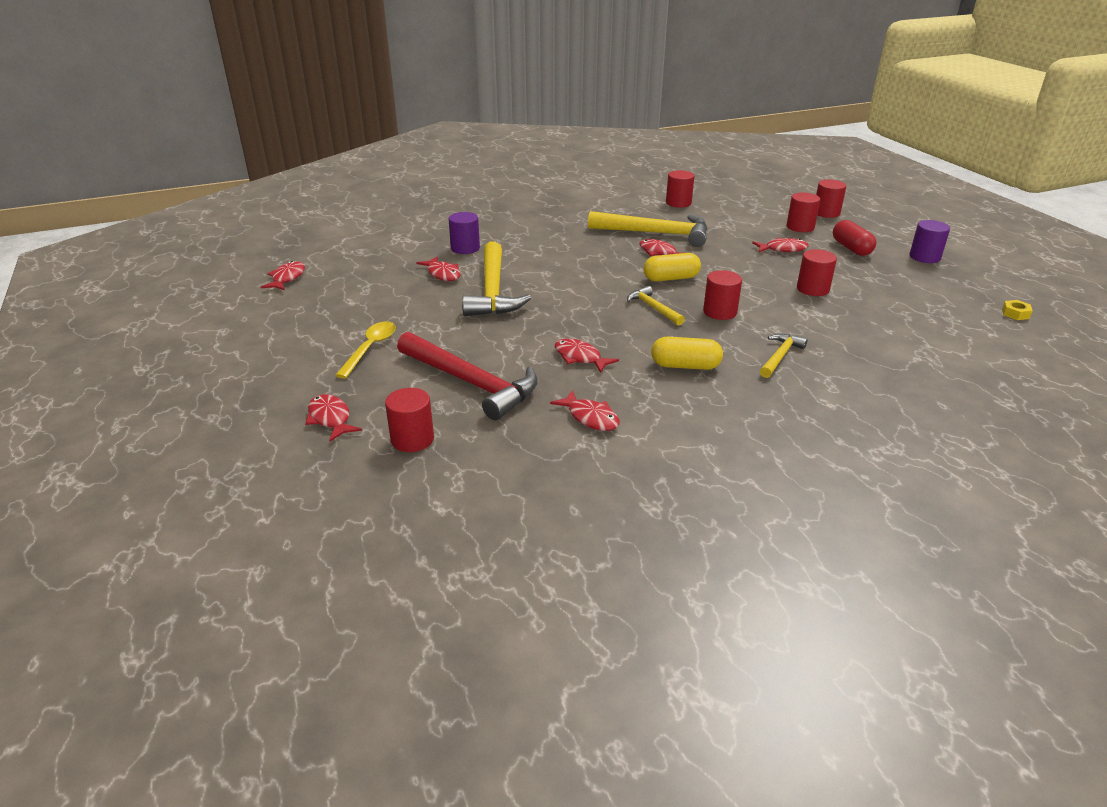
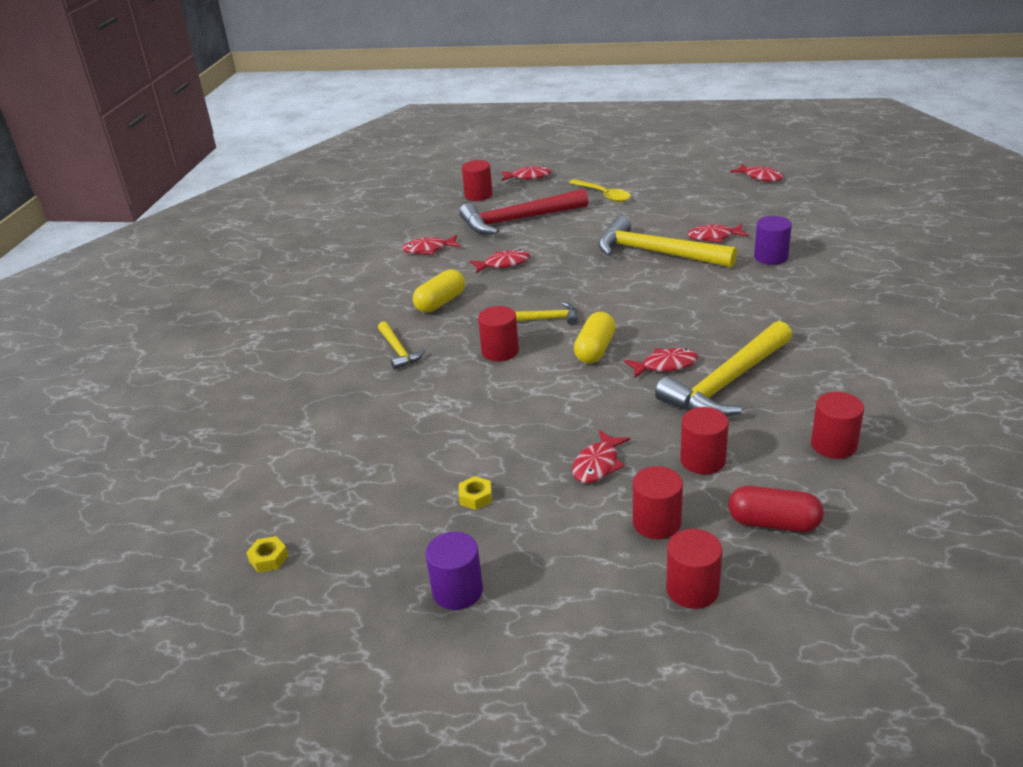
camera: 125 degrees right, 0 degrees up
red cylinder [797,249,837,296] -> red cylinder moved to [680,407,729,474]
red capsule [833,220,876,256] -> red capsule moved to [728,486,824,532]
none -> yellow nut [459,476,492,510]

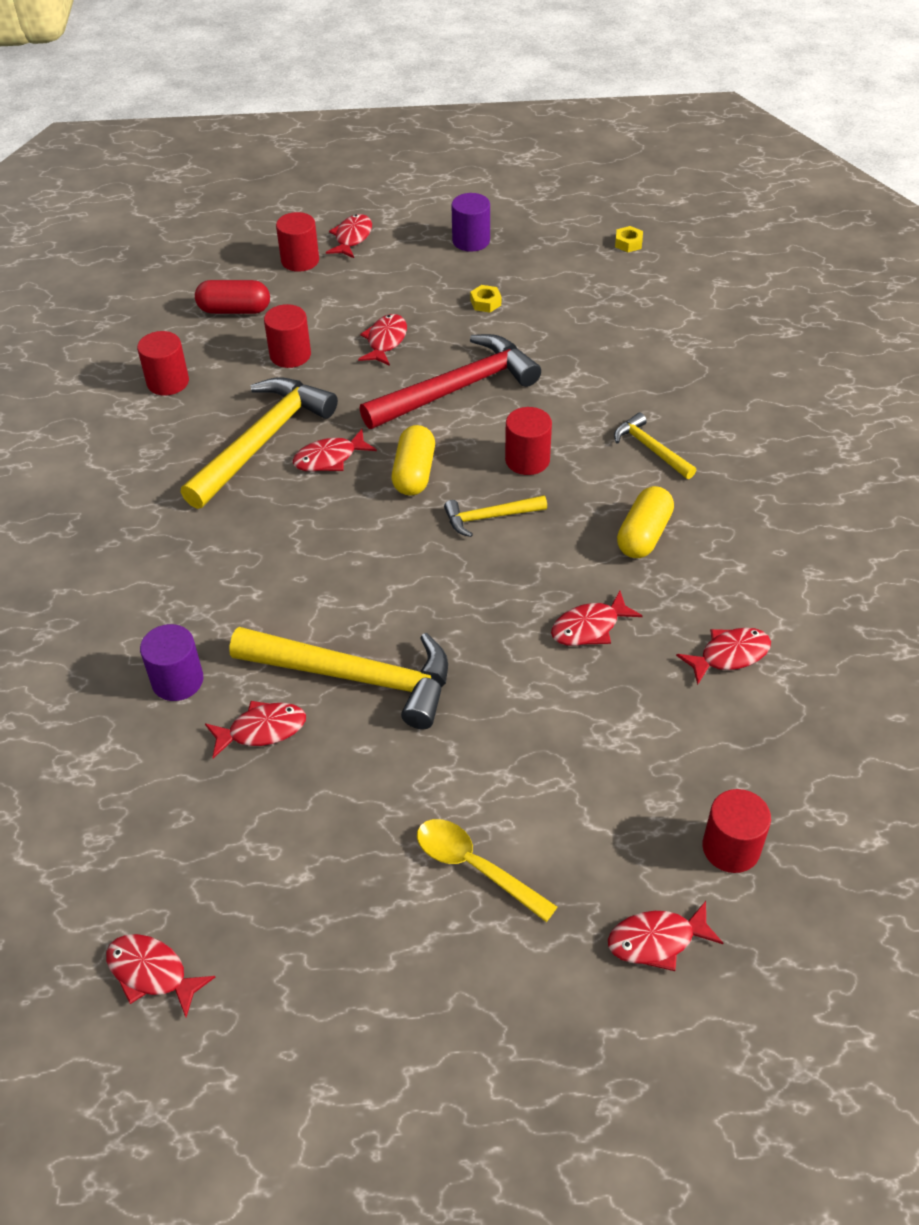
camera: 165 degrees right, 15 degrees up
red hammer [459,189,588,234] -> red hammer moved to [360,334,541,429]
red cylinder [633,466,683,539] -> none
none -> red fish [326,214,372,258]

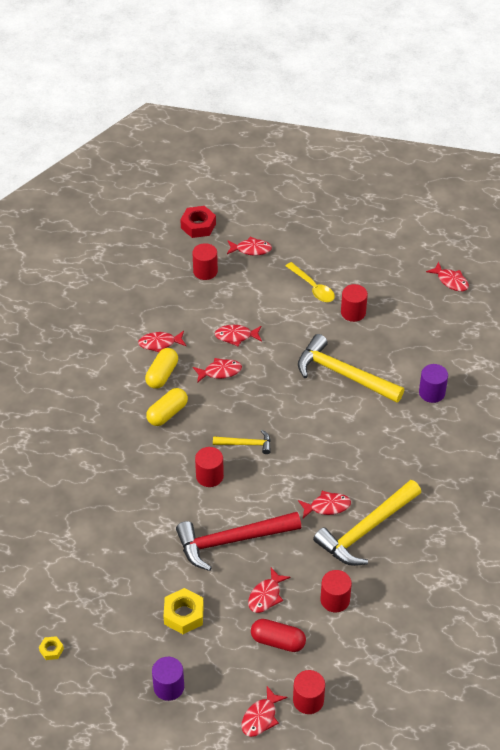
camera: 165 degrees left, 0 degrees up
red cylinder [137,331,189,396] -> red cylinder moved to [341,284,368,322]
red capsule [195,280,270,314] -> red capsule moved to [251,619,306,652]
red fish [205,701,306,758] -> red fish moved to [215,325,262,347]
yellow capsule [392,425,435,495] -> yellow capsule moved to [145,348,178,389]
yellow nut [470,285,501,312] -> yellow nut [163,588,204,634], size x1.86
yellow hammer [614,413,696,479] -> none
none -> red nut [180,206,216,238]

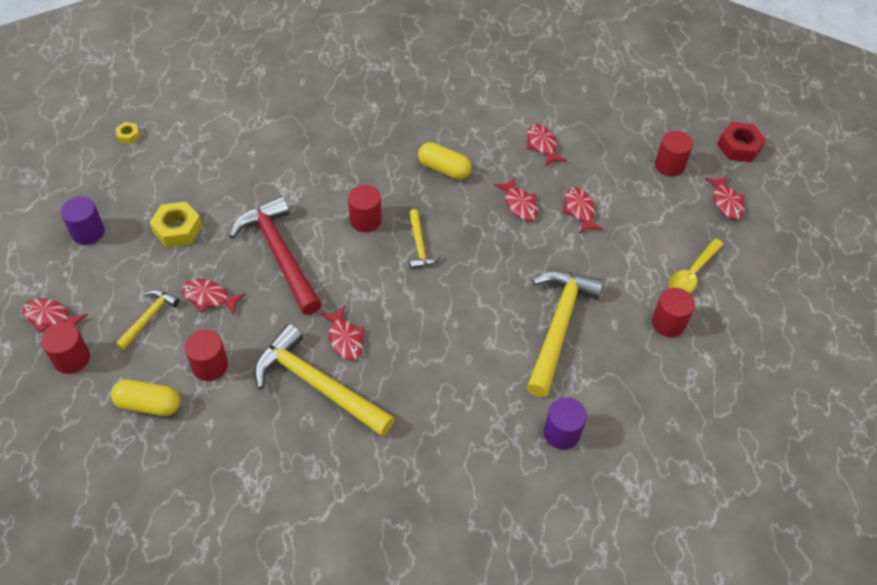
camera: 75 degrees right, 5 degrees up
yellow capsule [145,348,178,389] -> yellow capsule moved to [111,380,180,416]
red capsule [251,619,306,652] -> yellow hammer [115,290,179,351]
red fish [426,262,469,292] -> none

